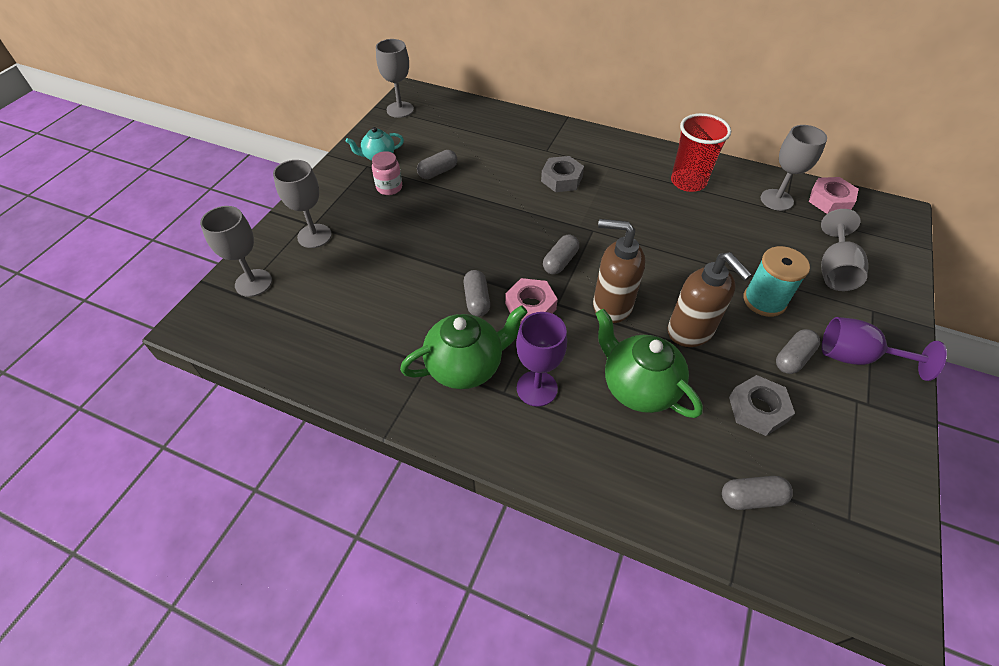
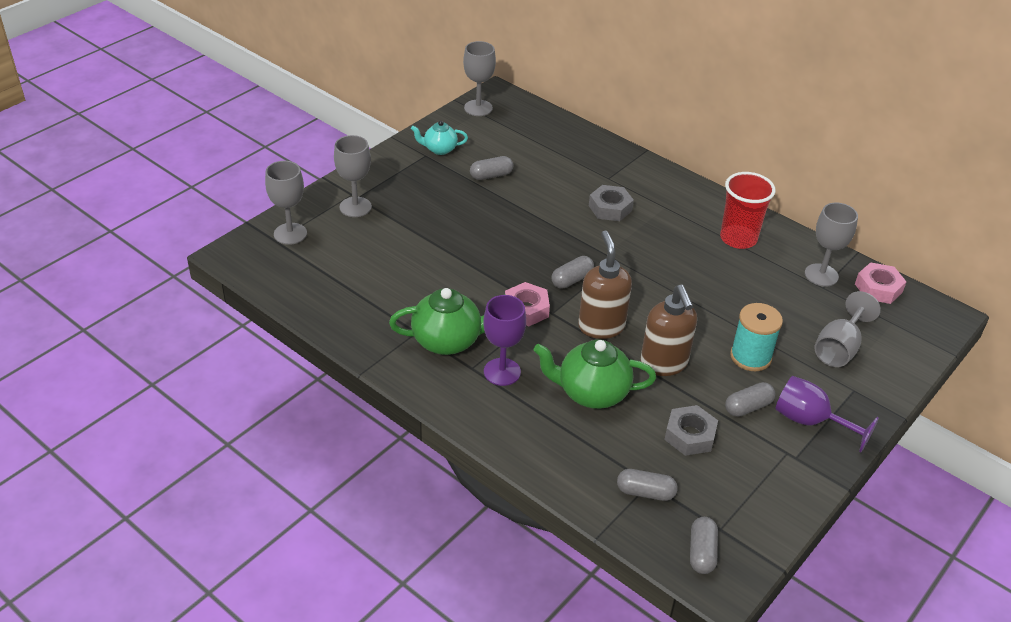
camera: 15 degrees right, 10 degrees down
pink jar [372,151,402,195] -> none
grey capsule [463,270,490,317] -> grey capsule moved to [690,517,718,574]
brown soap dispenser [593,219,645,323] -> brown soap dispenser turned 45 degrees clockwise [578,231,632,339]
green teapot [596,309,703,418] -> green teapot turned 60 degrees counterclockwise [533,340,656,409]

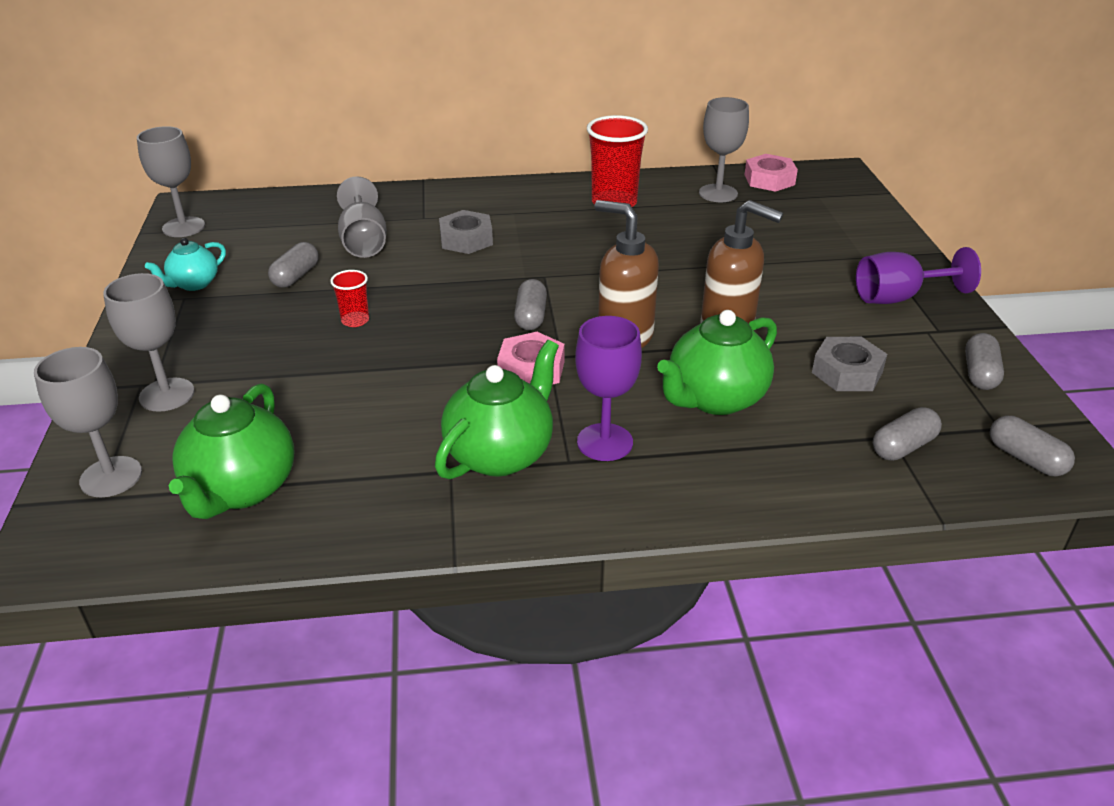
camera: 45 degrees left, 5 degrees down
grey capsule [725,382,775,417] -> grey capsule moved to [965,333,1004,390]
turquoise spool [730,303,783,371] -> none
grey goblet [815,291,881,367] -> grey goblet moved to [337,176,387,258]
none -> green teapot [169,384,295,519]
none -> red cup [330,270,369,327]

